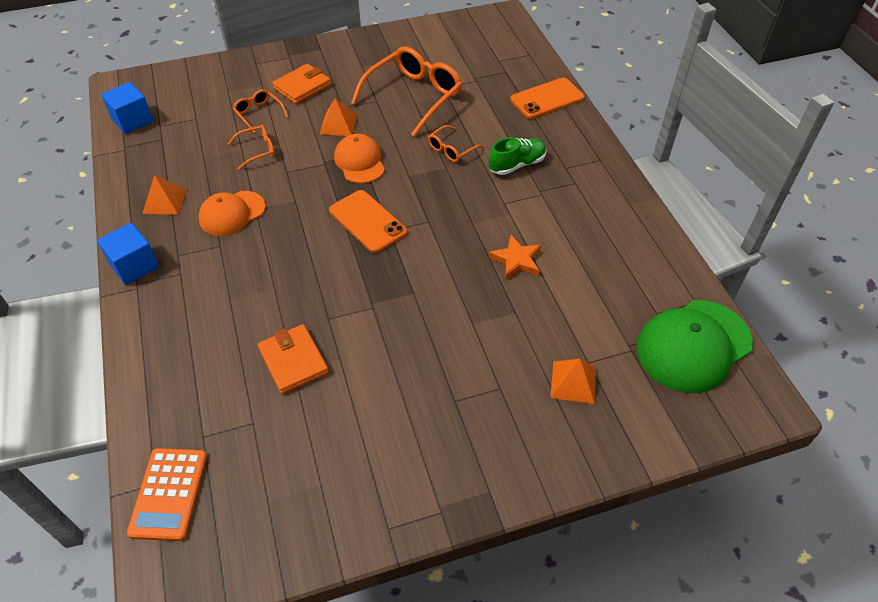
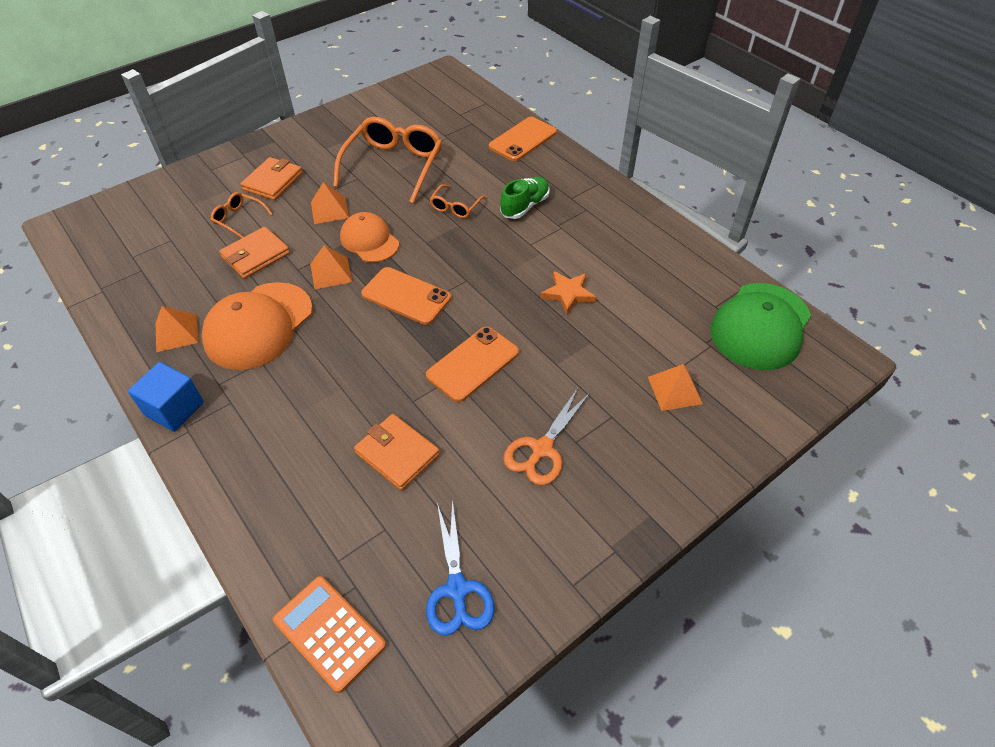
camera: 20 degrees left, 0 degrees up
blue cube [101,82,154,134] -> none
orange calculator [127,448,207,541] -> orange calculator turned 150 degrees clockwise [273,576,386,693]
orange cap [198,191,266,236] -> orange cap [201,282,313,370], size x1.58
orange glasses [228,125,275,170] -> orange wallet [219,227,290,279]
none -> orange pyramid [310,245,352,289]
none -> orange phone [426,327,519,402]
none -> blue scissors [426,499,494,636]
none -> orange scissors [503,388,591,485]

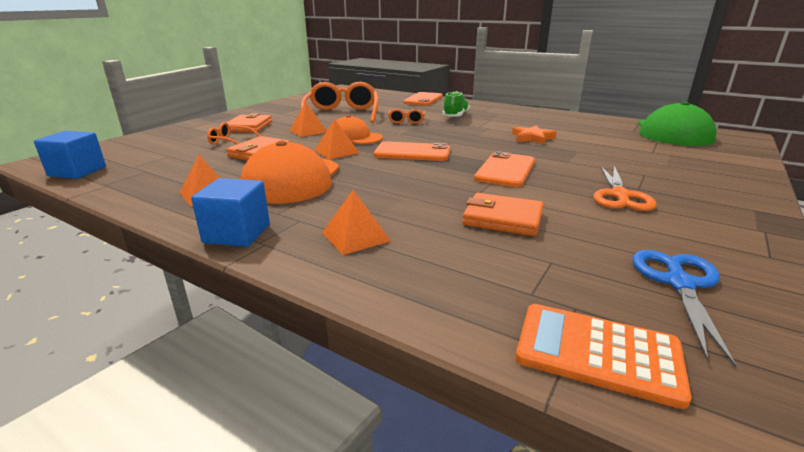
camera: 20 degrees left, 25 degrees down
blue scissors [426,499,494,636] -> blue scissors turned 135 degrees counterclockwise [632,250,737,368]
orange pyramid [648,364,703,411] -> orange pyramid moved to [322,190,391,255]
none -> blue cube [34,131,106,179]

